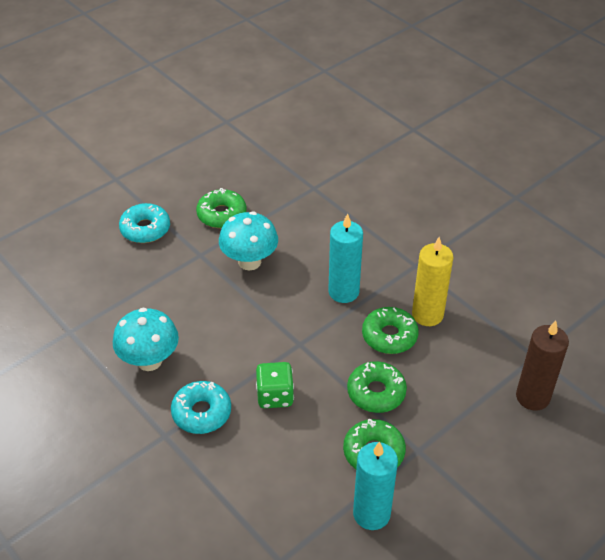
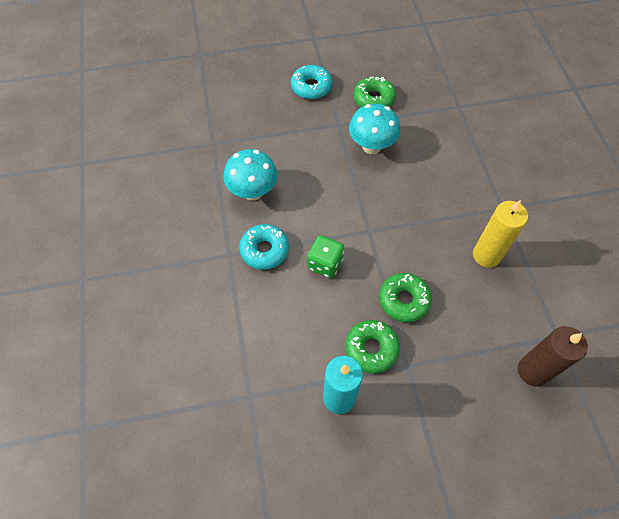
camera: 30 degrees right, 15 degrees up
turquoise candle [328,213,363,303] -> none
green donut [362,307,419,354] -> none

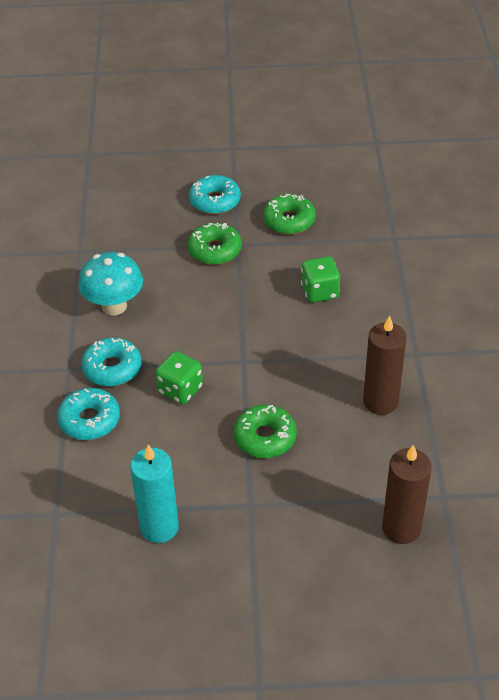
camera: 10 degrees right, 15 degrees down
green donut [345,320,400,373] -> green donut moved to [187,223,242,265]
turquoise mushroom [349,104,400,154] -> none
yellow candle [473,200,528,268] -> brown candle [363,315,406,415]
none -> turquoise donut [57,388,120,440]
none -> green dice [301,257,340,303]

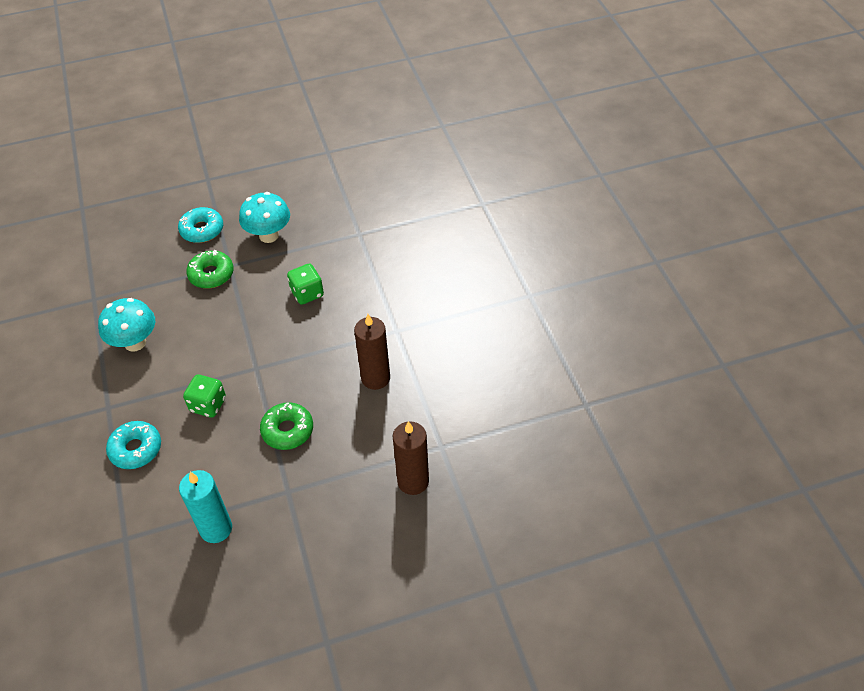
camera: 15 degrees left, 5 degrees up
turquoise donut [81,338,142,386] -> none
green donut [263,194,316,234] -> turquoise mushroom [239,192,290,243]

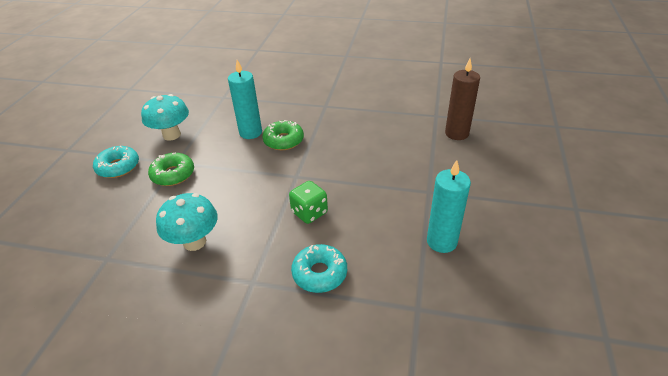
camera: 60 degrees left, 10 degrees down
green donut [260,402,313,450] -> green donut moved to [262,120,304,150]
green dice [287,264,324,305] -> turquoise candle [228,60,262,139]
brown candle [354,314,390,390] -> none

